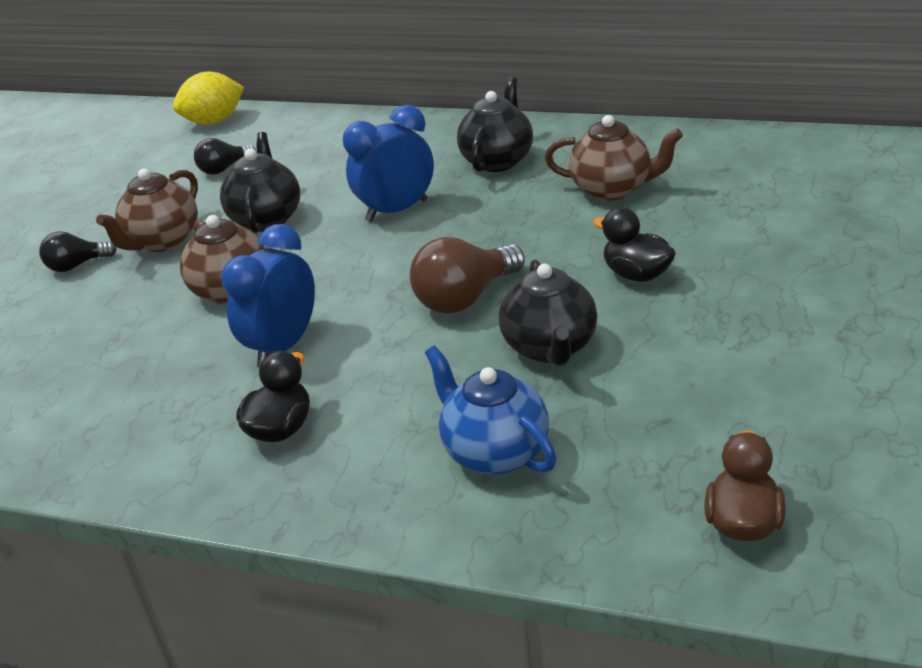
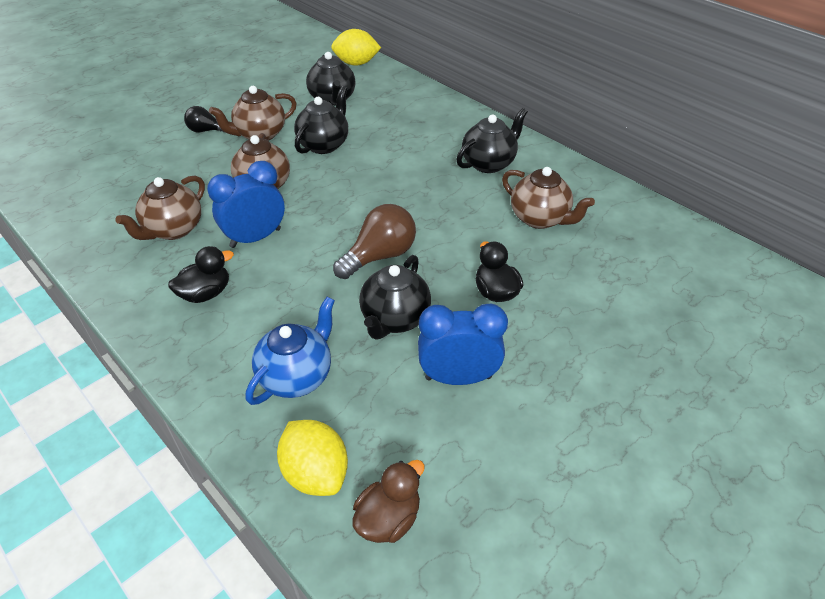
camera: 25 degrees right, 10 degrees up
black light bulb [194,138,257,175] -> black teapot [306,52,355,106]
blue clock [343,105,434,222] -> blue clock moved to [418,303,508,385]
brown light bulb [410,237,525,314] -> brown light bulb turned 150 degrees clockwise [333,204,416,279]
blue teapot [425,345,556,475] -> blue teapot turned 45 degrees clockwise [246,297,335,405]
none -> brown teapot [115,176,205,240]
none -> yellow lemon [277,420,348,496]

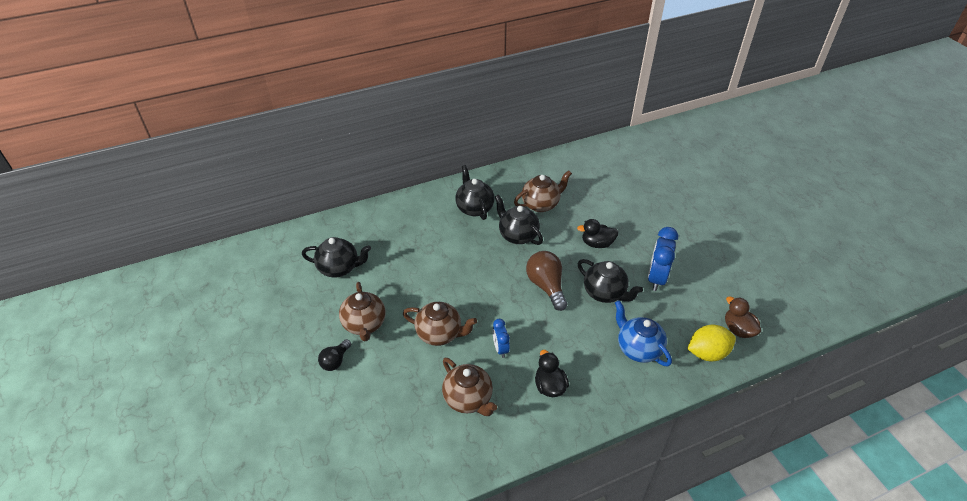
camera: 70 degrees left, 0 degrees up
blue clock [207,161,285,248] -> blue clock [493,319,510,358], size x0.57
black teapot [294,86,348,154] -> black teapot moved to [495,194,543,245]
yellow lemon [331,29,381,66] -> none

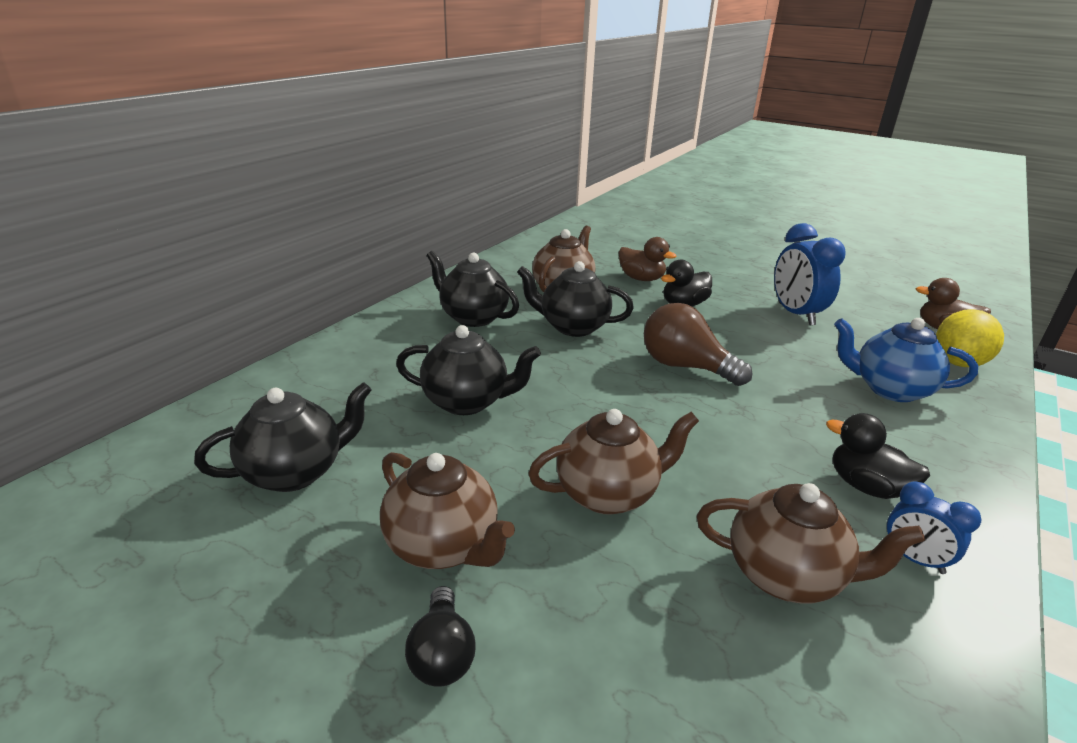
camera: 35 degrees left, 15 degrees down
blue clock [493,319,510,358] -> blue clock moved to [887,481,981,574]
black teapot [578,259,643,303] -> black teapot moved to [396,325,541,415]
none -> brown duck [619,237,677,281]

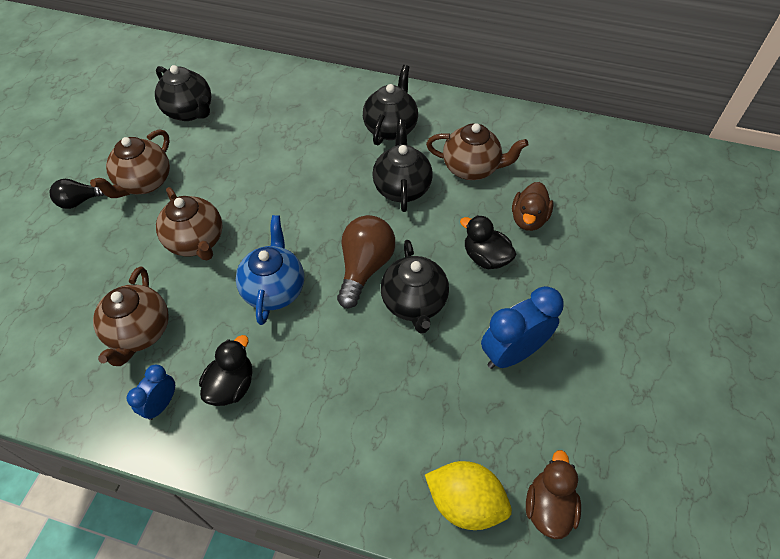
camera: 75 degrees right, 25 degrees up
black teapot [396,325,541,415] -> black teapot moved to [381,240,449,333]
blue teapot [834,318,978,402] -> blue teapot moved to [236,215,304,325]

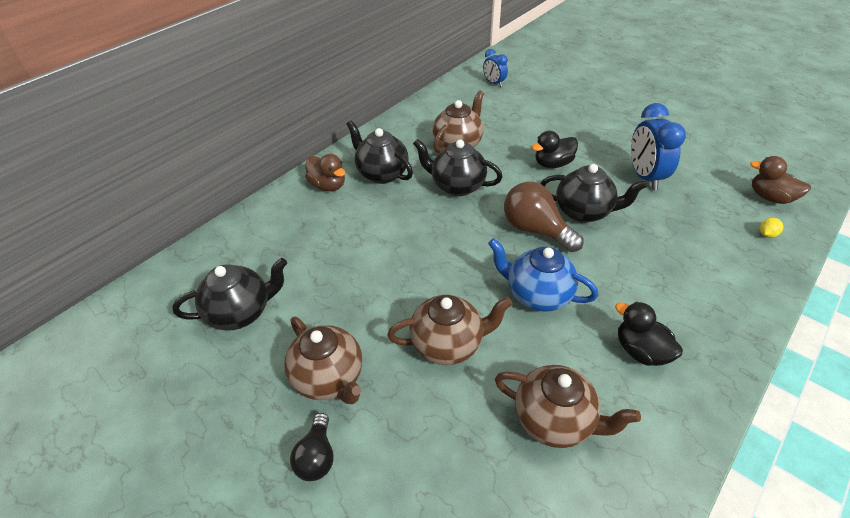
camera: 65 degrees left, 10 degrees down
blue clock [127,365,175,420] -> blue clock moved to [483,49,508,87]
yellow lemon [425,461,512,530] -> yellow lemon [760,218,783,238], size x0.42
brown duck [512,182,554,231] -> brown duck moved to [305,154,345,191]

